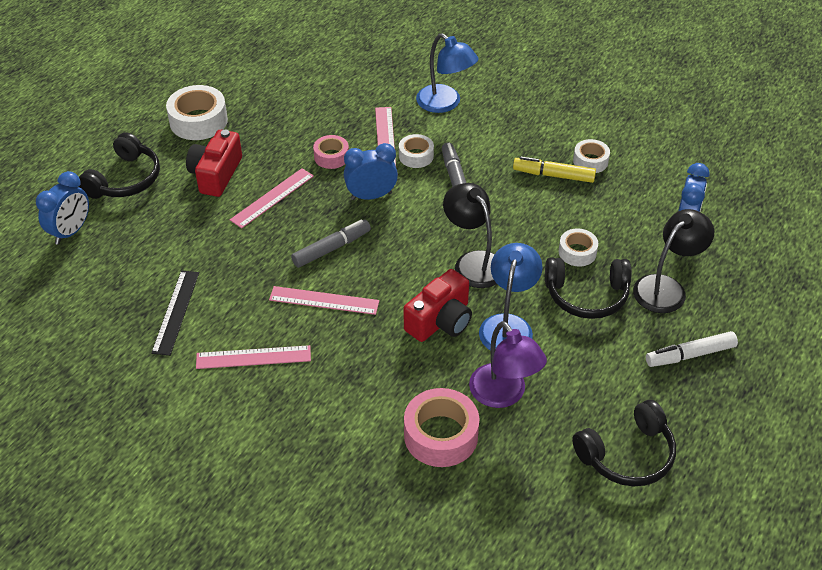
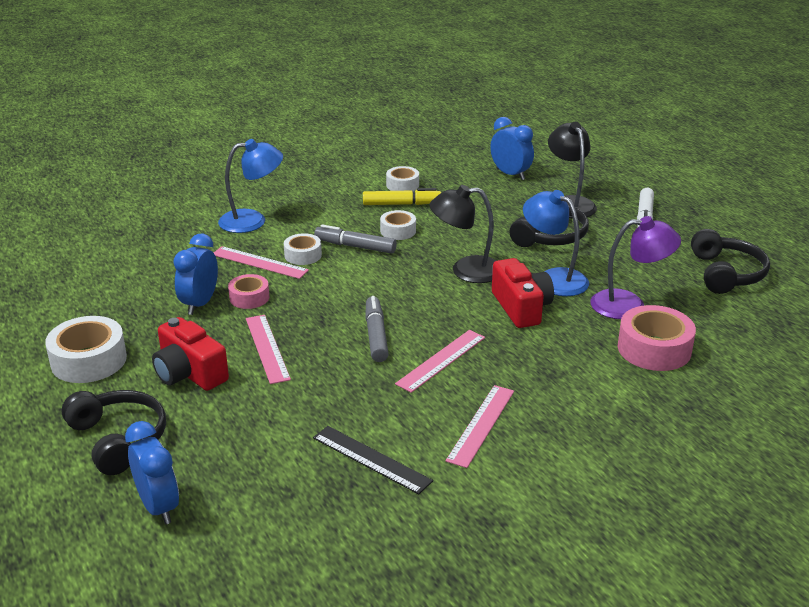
camera: 60 degrees left, 15 degrees down
blue clock [344,143,398,200] -> blue clock moved to [173,234,218,315]
yellow marker [513,156,596,183] -> yellow marker turned 135 degrees counterclockwise [363,188,441,205]
white tape [559,229,598,267] -> white tape moved to [380,210,416,240]

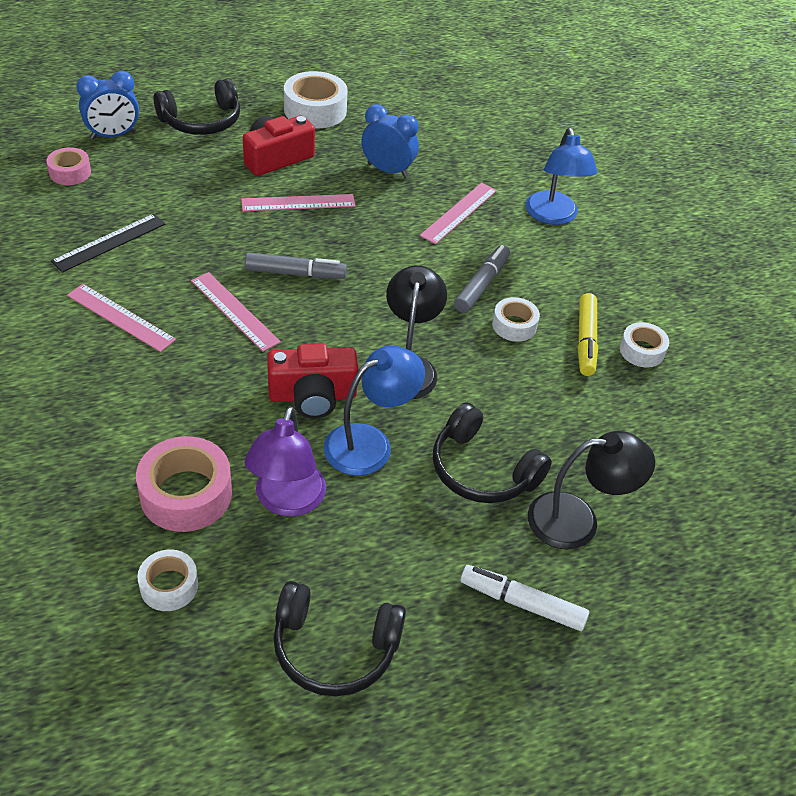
camera: 95 degrees right, 15 degrees up
pink tape [228,274,269,309] -> pink tape moved to [46,147,91,185]
white tape [284,233,322,265] -> white tape moved to [137,550,198,611]
blue clock [490,117,534,180] -> none

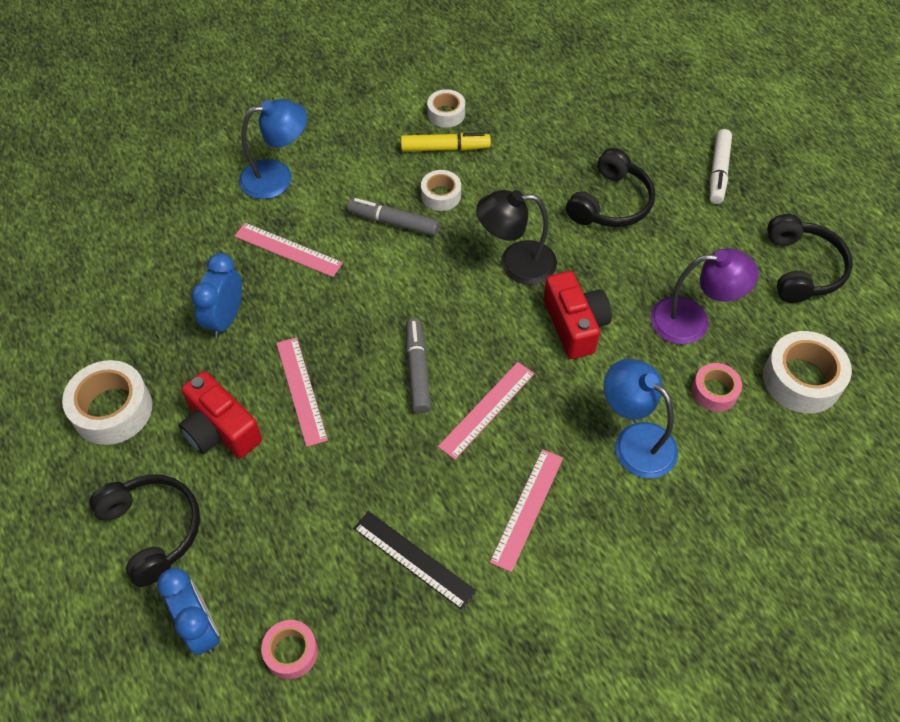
camera: 95 degrees left, 10 degrees up
pink tape [136,436,232,532] -> pink tape [692,363,742,412], size x0.59
white tape [137,550,198,611] -> white tape [763,331,852,414], size x1.70
blue lamp [323,346,425,476] -> blue lamp moved to [604,359,678,478]
black lamp [528,431,655,550] -> none

